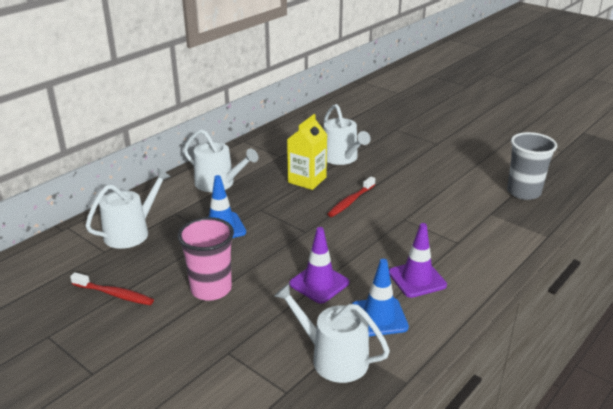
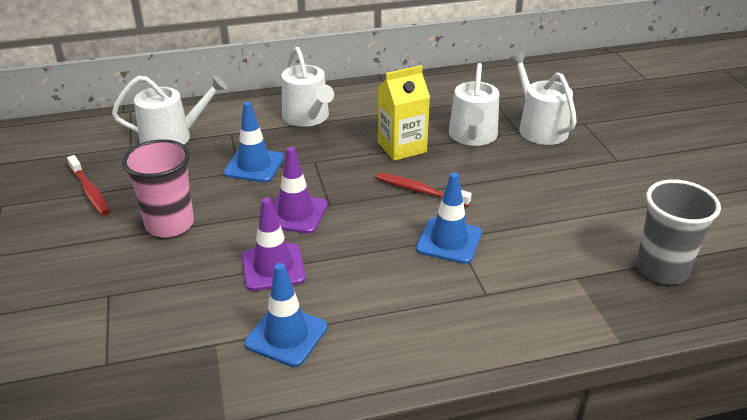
camera: 35 degrees right, 5 degrees up
white watering can [274,283,390,383] -> white watering can moved to [509,52,577,145]
red toothbrush [328,176,375,217] -> red toothbrush turned 45 degrees clockwise [376,173,472,207]
purple traffic cone [389,223,447,298] -> purple traffic cone moved to [272,147,328,234]
none -> blue traffic cone [416,172,482,264]

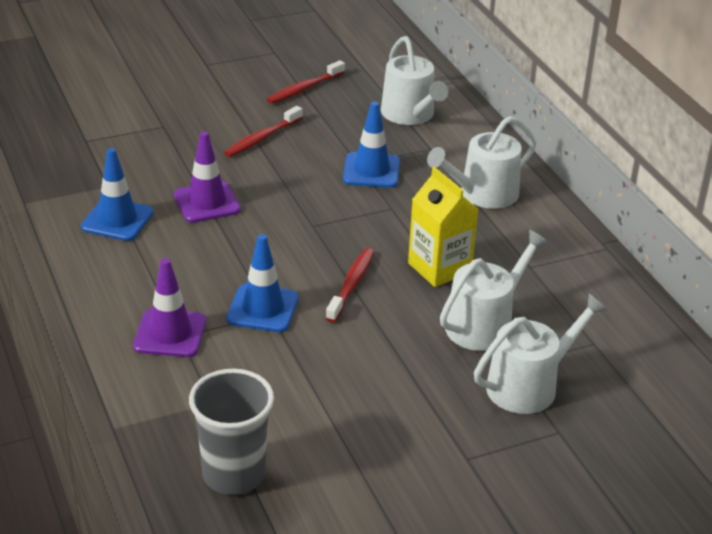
camera: 80 degrees right, 0 degrees up
pink cup [122,139,194,237] -> red toothbrush [224,106,303,157]
purple traffic cone [272,147,328,234] -> purple traffic cone moved to [133,258,206,357]
white watering can [449,63,499,146] -> white watering can turned 135 degrees clockwise [440,230,549,351]

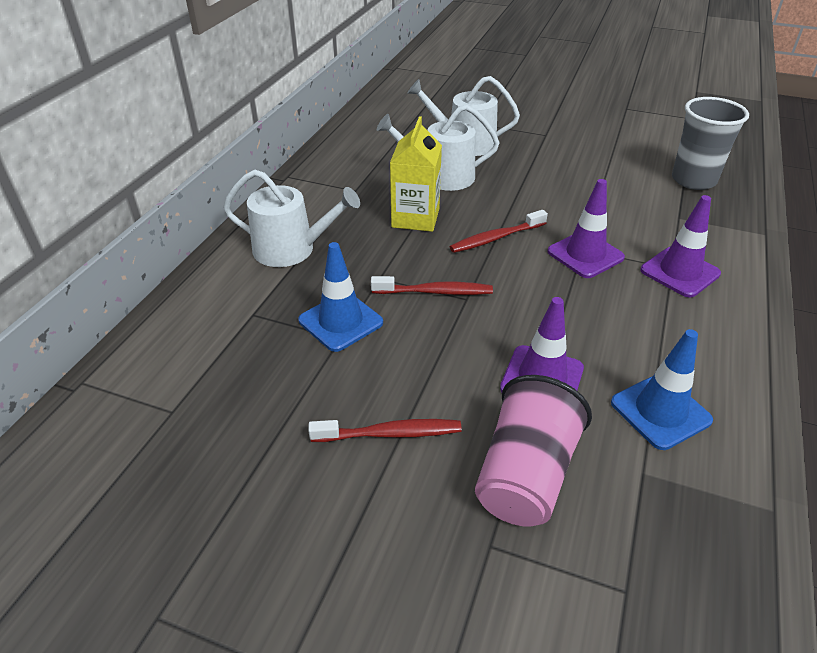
camera: 135 degrees left, 5 degrees up
blue traffic cone [227,234,299,332] -> purple traffic cone [547,179,625,278]
red toothbrush [267,60,345,104] -> red toothbrush moved to [371,276,493,295]
white watering can [381,36,448,125] -> none
none -> pink cup [475,375,592,527]

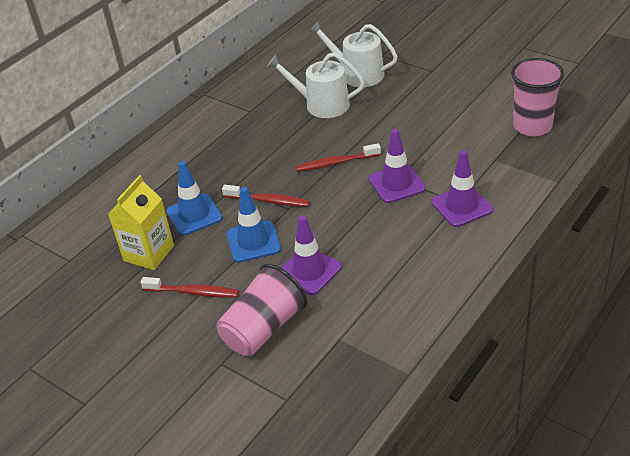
camera: 20 degrees right, 0 degrees up
white watering can [223,170,360,267] -> none
yellow carton [390,116,442,232] -> yellow carton moved to [108,175,174,270]
blue traffic cone [611,329,713,450] -> blue traffic cone moved to [227,187,281,263]
grey cup [672,97,749,190] -> pink cup [511,58,564,136]

